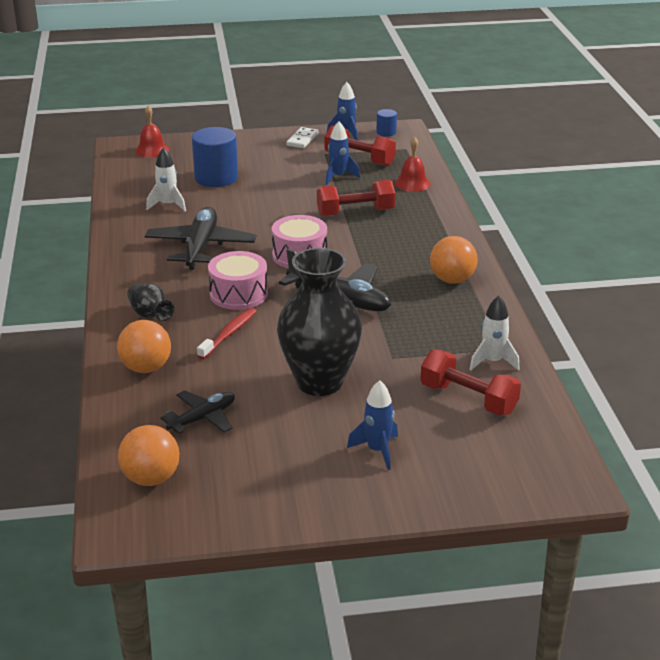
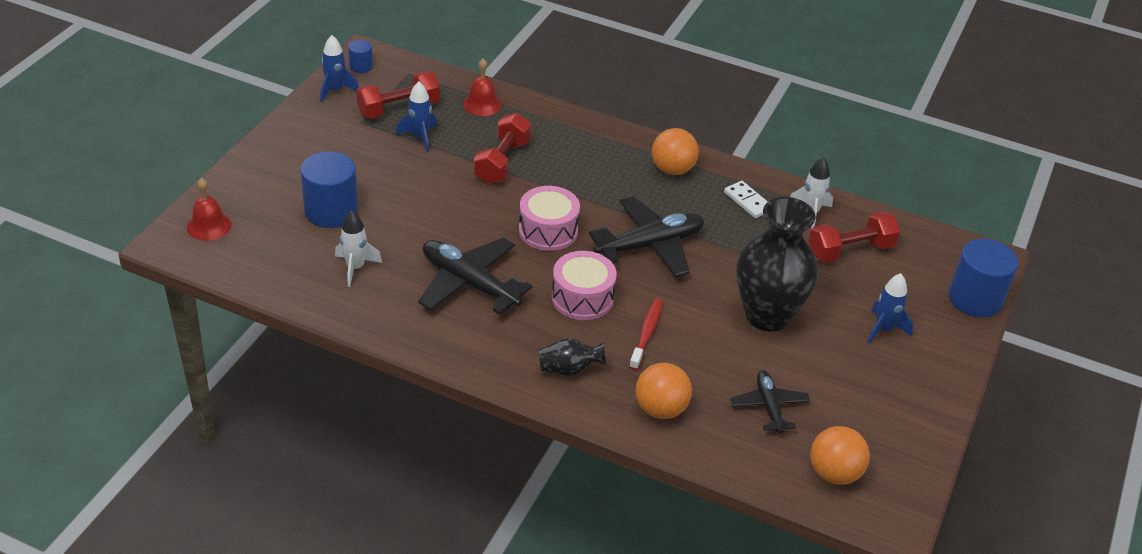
camera: 60 degrees left, 10 degrees up
red toothbrush [197,308,256,359] -> red toothbrush turned 45 degrees clockwise [629,298,663,370]
white domino [286,127,318,148] -> white domino moved to [724,181,768,218]
none -> blue cylinder [949,239,1019,317]

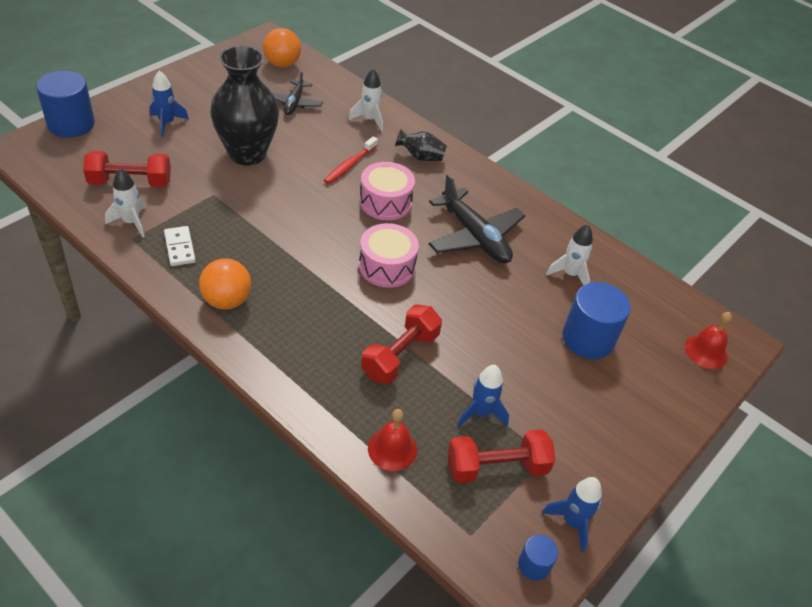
camera: 165 degrees left, 5 degrees up
black plane [589,196,704,277] -> none
orange ball [636,363,692,419] -> white rocket [348,69,383,131]

